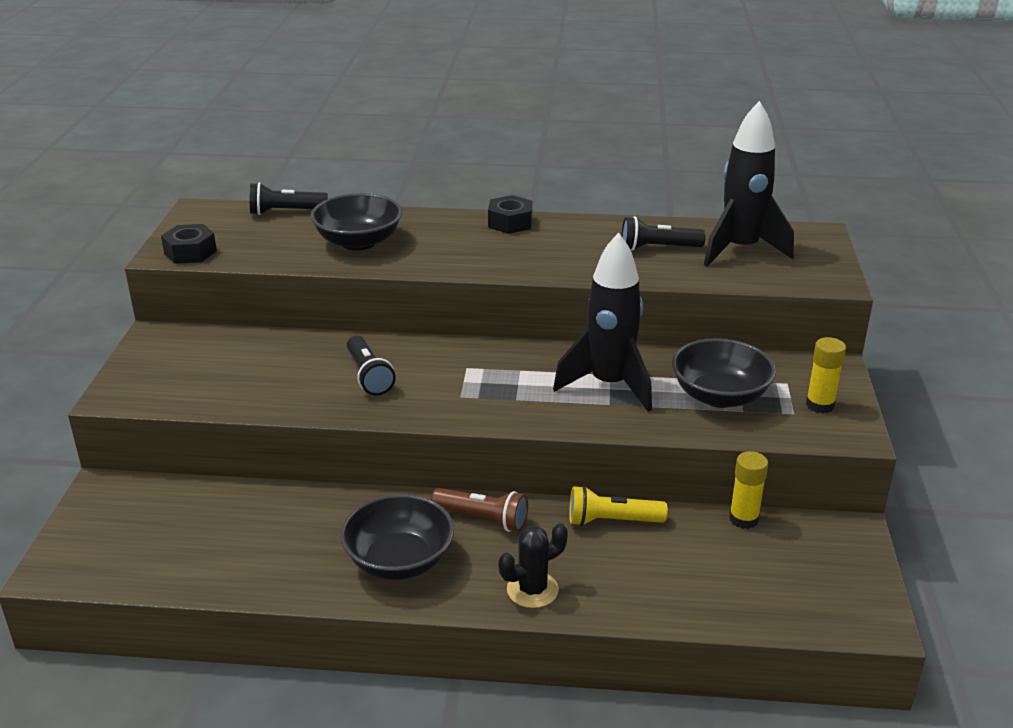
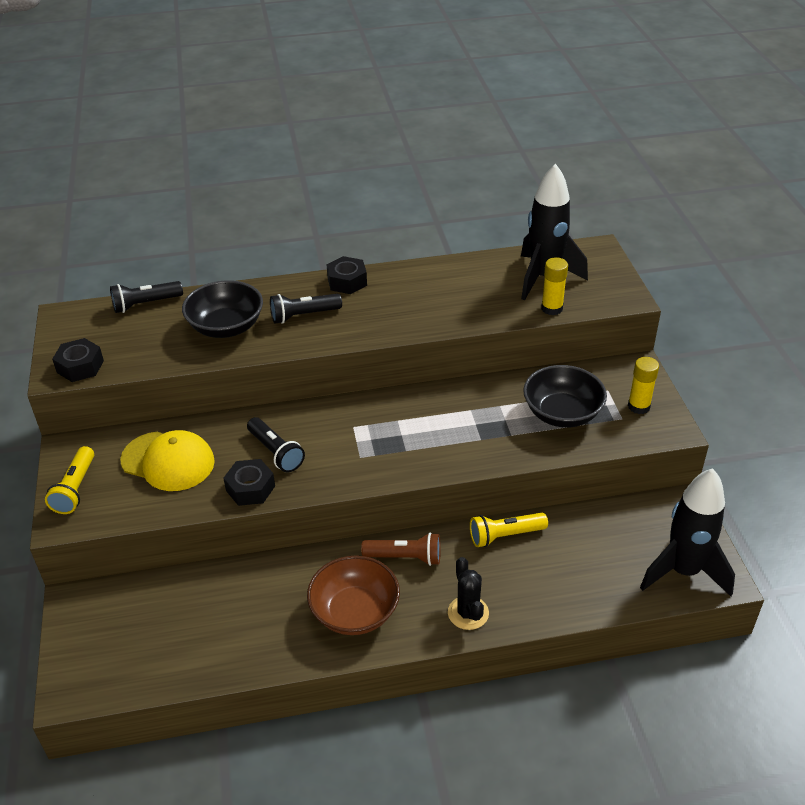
camera: 15 degrees left, 10 degrees up
black bowl [340,494,454,580] -> brown bowl [307,555,400,635]
black cactus [499,523,568,608] -> black cactus turned 60 degrees counterclockwise [448,557,489,630]
black rocket [553,233,652,412] -> black rocket moved to [640,468,735,596]
black flashlight [621,216,706,251] -> black flashlight moved to [270,294,342,324]
yellow glue stick [729,451,768,529] -> yellow glue stick moved to [541,257,568,315]
none -> yellow flashlight [45,446,94,514]
none -> yellow cap [120,430,215,491]
none -> black nut [223,459,275,506]

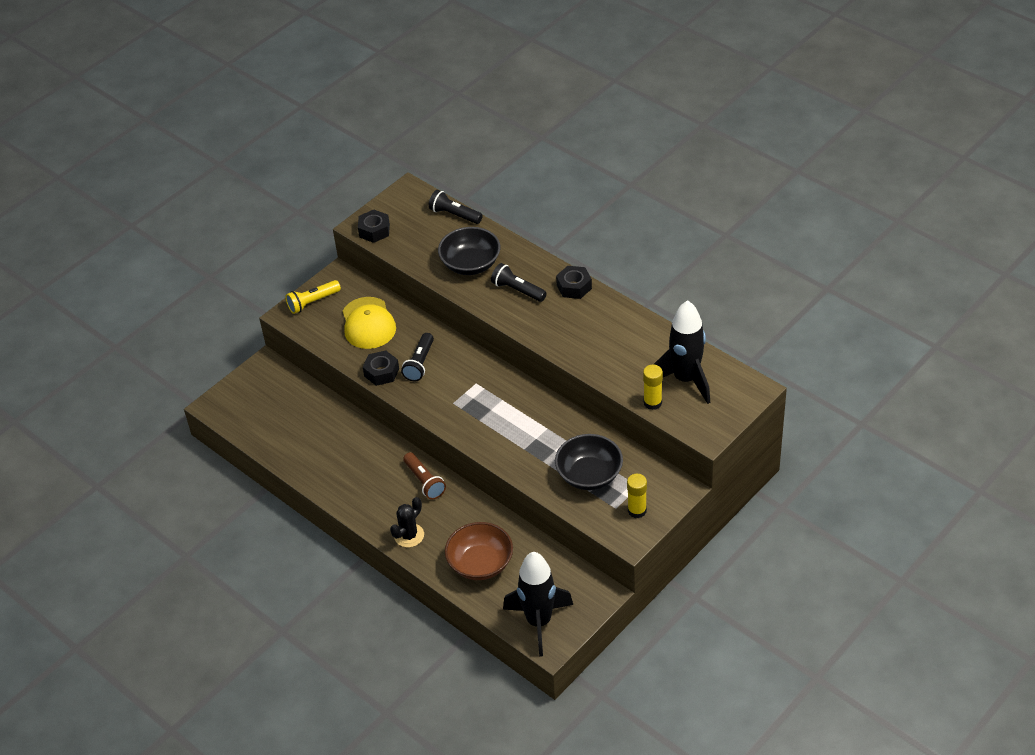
camera: 55 degrees right, 5 degrees up
brown bowl [307,555,400,635] -> brown bowl moved to [445,522,513,580]
yellow flashlight [470,513,548,547] -> none

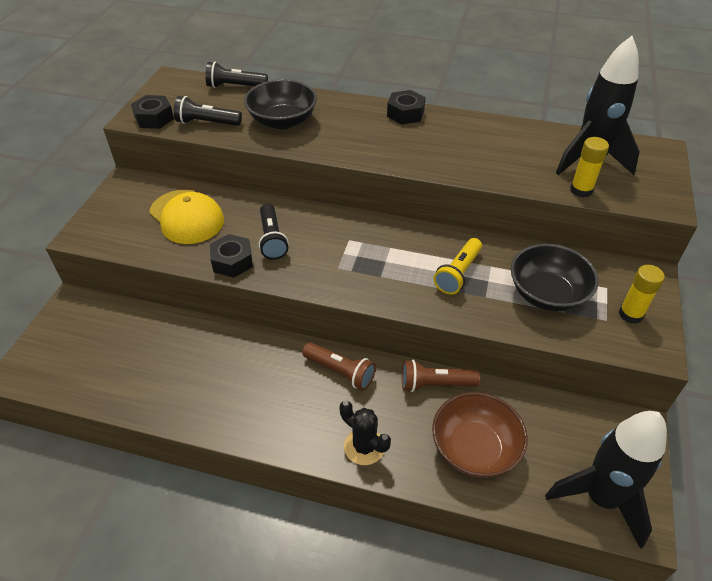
camera: 30 degrees left, 0 degrees up
yellow flashlight [285,280,341,314] -> yellow flashlight moved to [434,238,482,295]
black cactus [390,497,424,547] -> black cactus turned 60 degrees counterclockwise [340,401,391,465]
black flashlight [491,263,547,302] -> black flashlight moved to [174,96,242,126]
none -> brown flashlight [402,360,480,392]

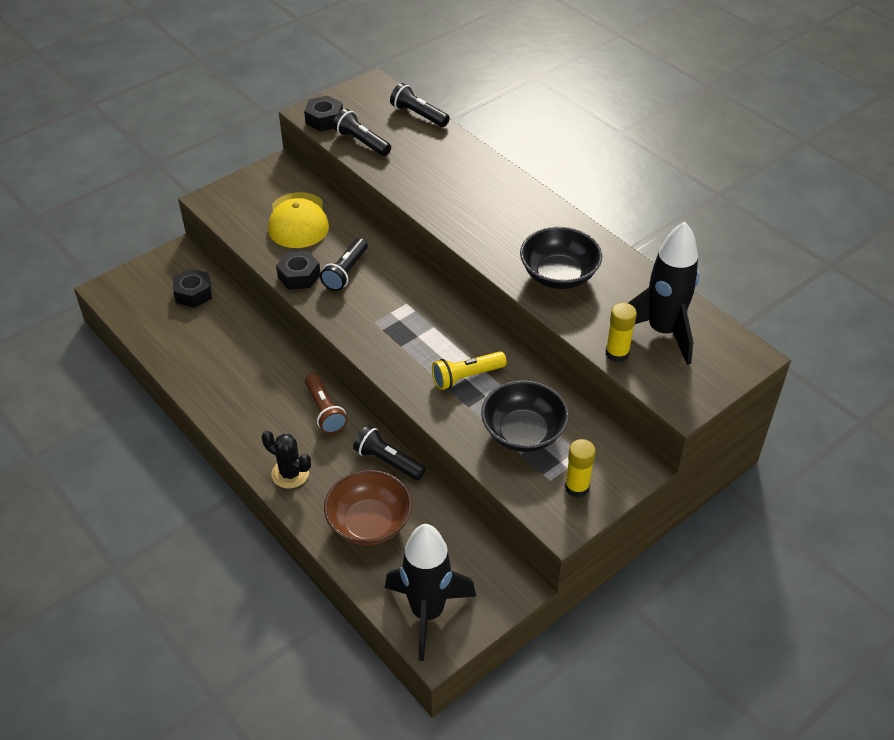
camera: 35 degrees right, 0 degrees up
black bowl [244,79,317,129] -> black bowl moved to [520,227,602,289]
black cactus [340,401,391,465] -> black cactus turned 45 degrees counterclockwise [262,431,311,489]
black nut [387,90,426,125] -> black nut moved to [173,268,212,308]
brown flashlight [402,360,480,392] -> black flashlight [353,425,426,480]

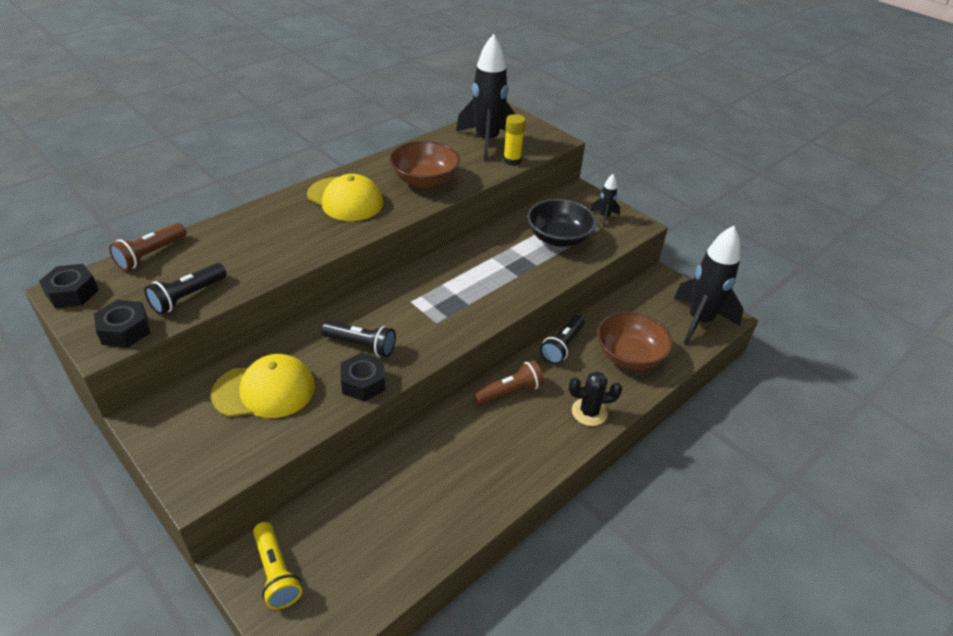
camera: 95 degrees left, 5 degrees down
black nut [173,268,212,308] -> black nut moved to [39,264,99,308]
black cactus [262,431,311,489] -> black cactus turned 60 degrees clockwise [569,371,622,426]
black flashlight [390,83,450,127] -> brown flashlight [109,223,186,271]
yellow flashlight [432,351,507,390] -> yellow flashlight moved to [253,522,302,609]
black bowl [520,227,602,289] -> brown bowl [389,141,460,188]
yellow glue stick [565,439,596,498] -> black rocket [590,174,620,227]
none -> yellow cap [307,174,383,221]

